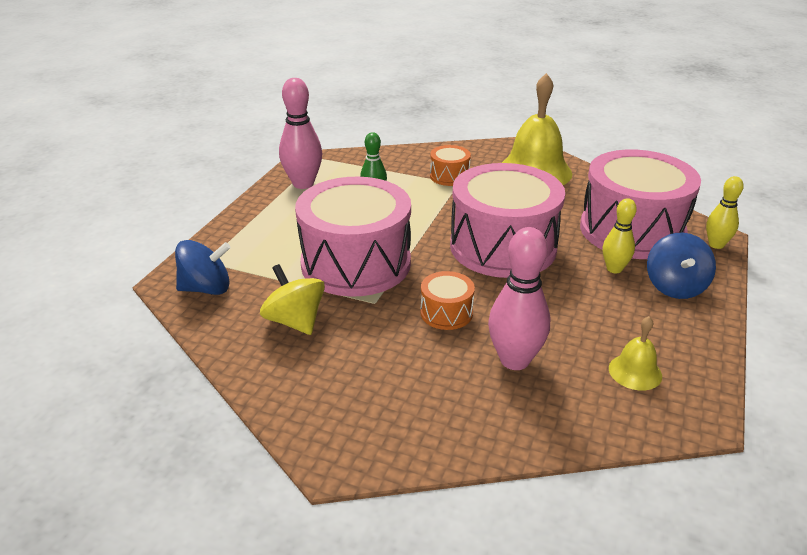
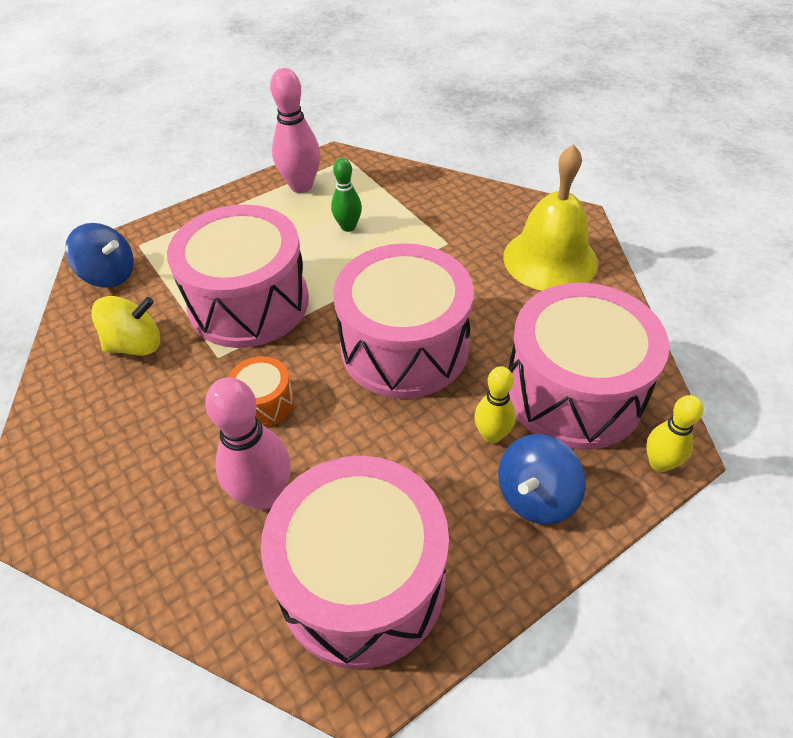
camera: 35 degrees right, 15 degrees up
yellow spinning top [260,264,325,335] -> yellow spinning top turned 75 degrees clockwise [91,296,160,356]
orange drum [430,145,471,186] -> none
yellow bell [609,316,662,390] -> pink drum [261,456,449,669]

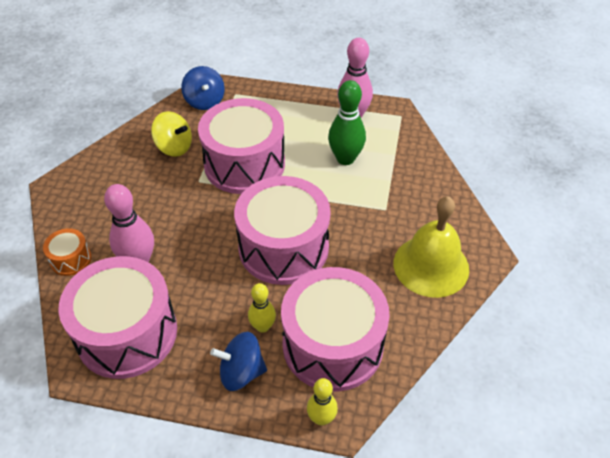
camera: 45 degrees right, 0 degrees up
orange drum [228,356,294,427] -> orange drum moved to [43,228,91,276]
green bowling pin [331,158,362,232] -> green bowling pin [328,80,366,165], size x1.64

